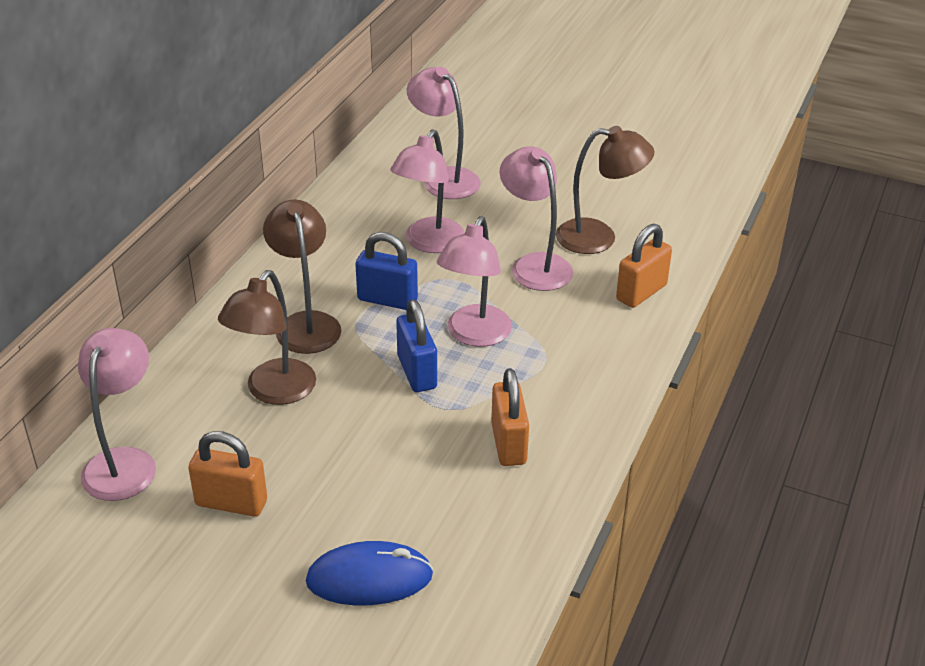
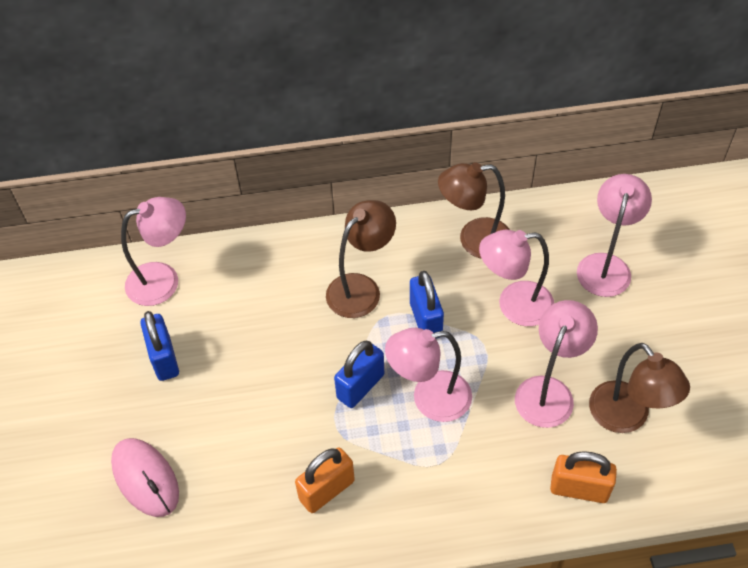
camera: 60 degrees right, 15 degrees up
orange padlock [188,431,267,517] -> blue padlock [140,311,179,381]
brown lamp [218,270,316,405] -> brown lamp moved to [438,162,510,259]
blue mouse [306,541,433,605] -> pink mouse [111,438,179,517]

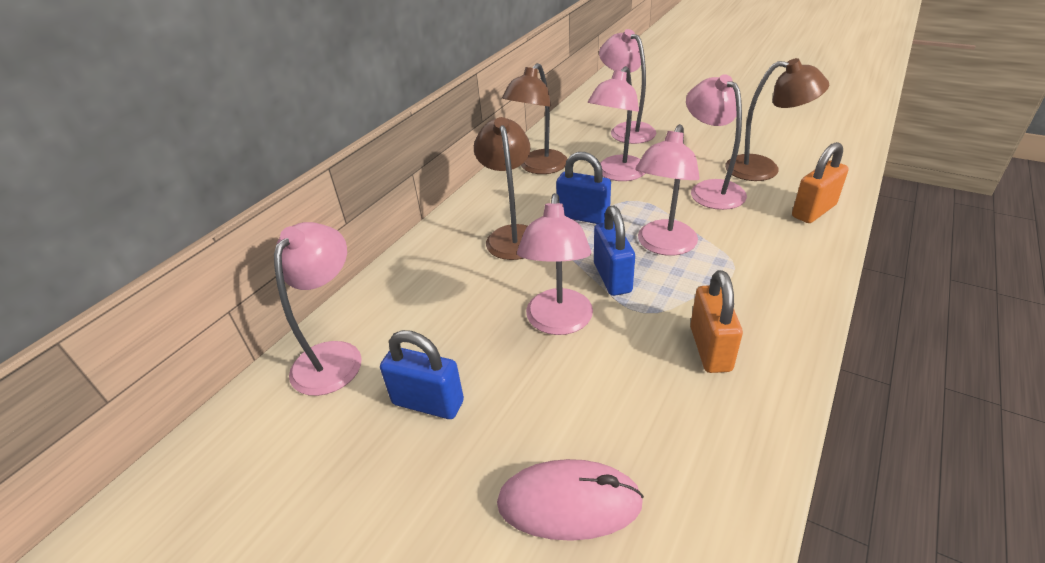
camera: 50 degrees left, 15 degrees down
none -> pink lamp [517,193,593,335]

